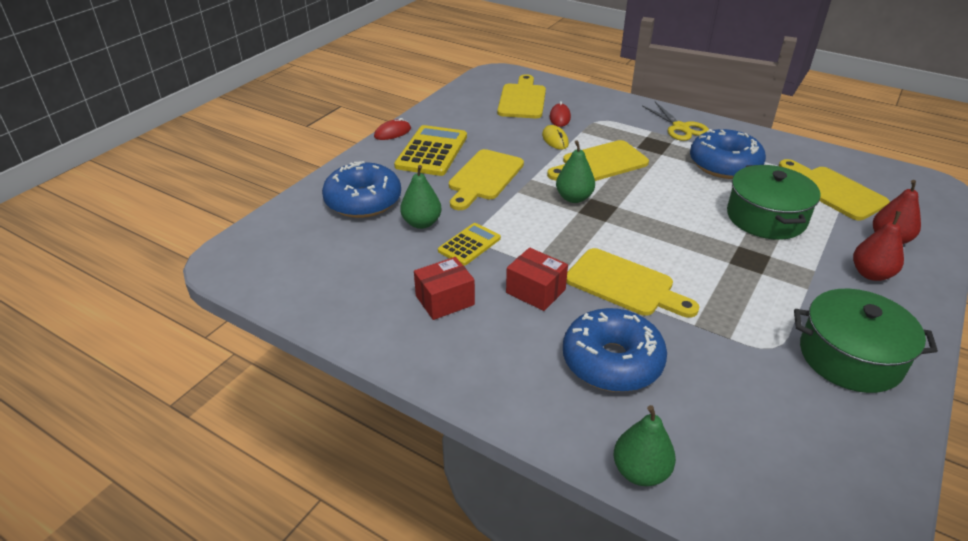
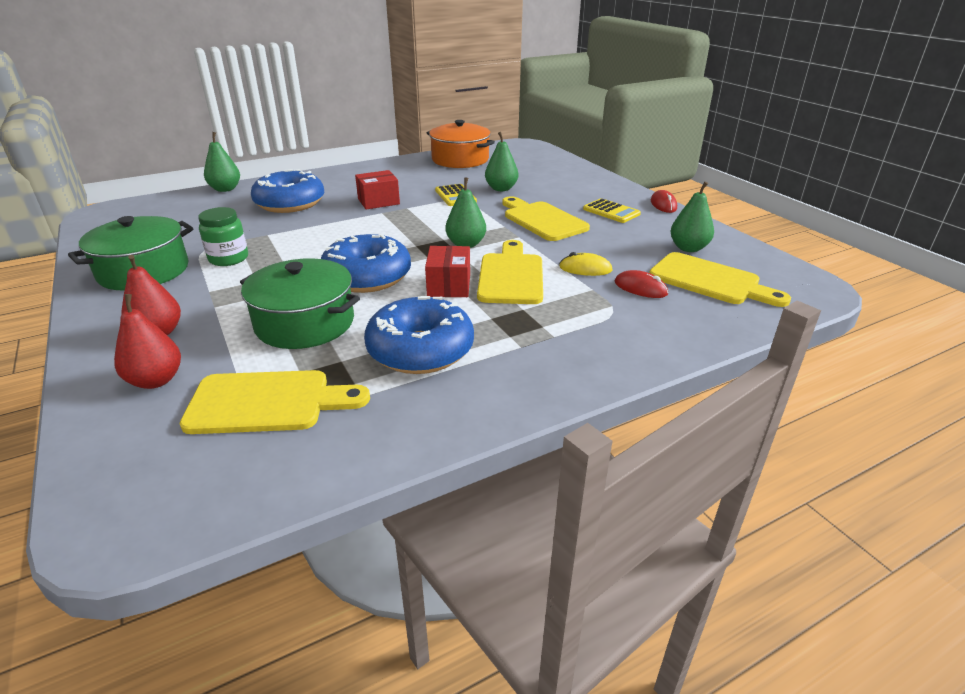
camera: 120 degrees right, 5 degrees down
blue donut [322,161,401,218] -> blue donut moved to [321,234,411,293]
yellow calculator [394,125,467,176] -> yellow calculator [583,198,641,223], size x0.59
red box [414,257,475,320] -> red box moved to [425,246,470,297]
yellow cutting board [566,248,699,318] -> none
yellow scissors [642,102,709,141] -> none
none -> green jar [198,207,248,266]
none -> orange pot [427,120,495,168]
none -> green pear [670,181,714,252]

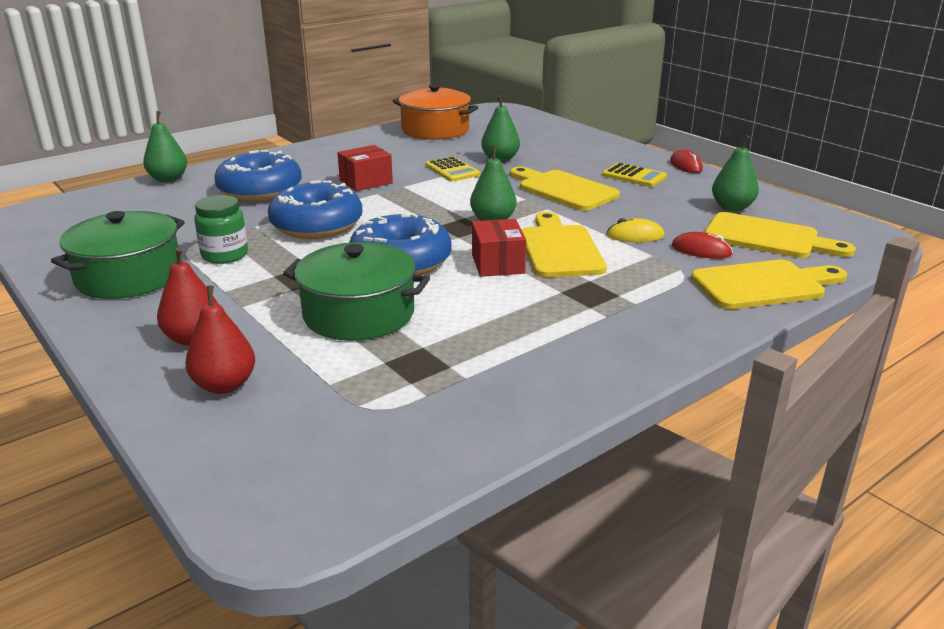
camera: 10 degrees left, 5 degrees down
yellow cutting board [180,370,370,434] -> yellow cutting board moved to [691,260,847,309]
blue donut [364,296,474,374] -> blue donut moved to [268,180,363,239]

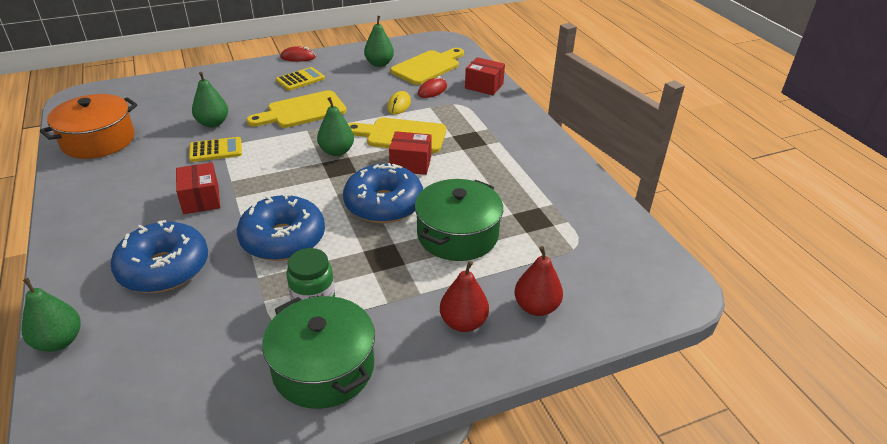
camera: 75 degrees left, 10 degrees up
yellow cutting board [691,260,847,309] -> red box [465,57,505,95]

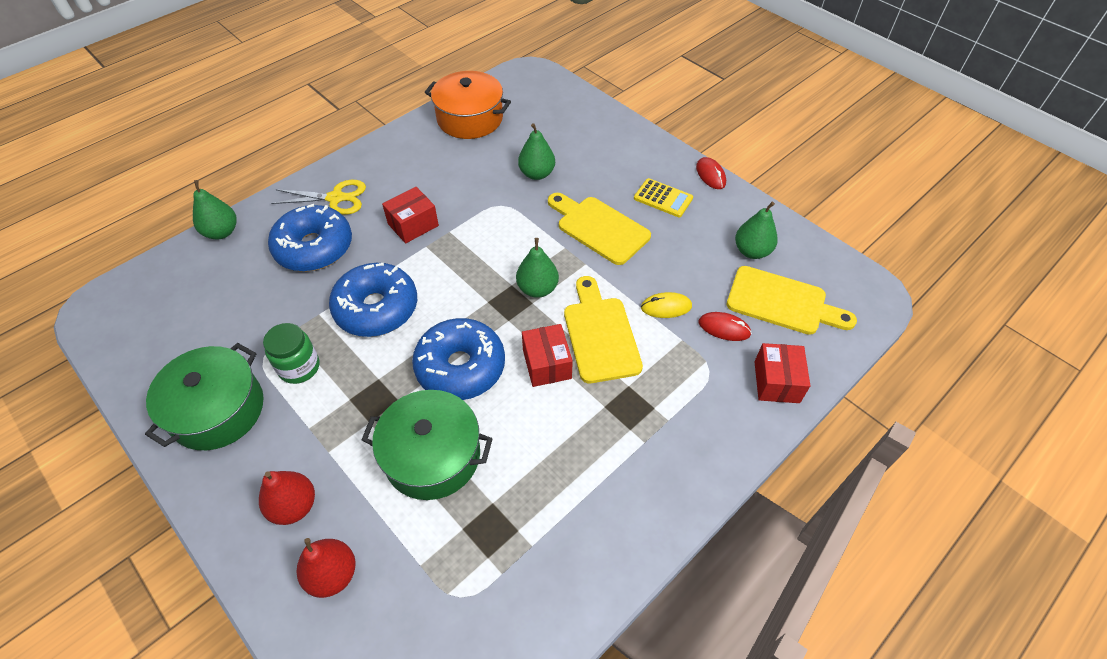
camera: 70 degrees right, 15 degrees up
yellow calculator [189,137,242,162] -> none
none -> yellow scissors [271,180,366,215]

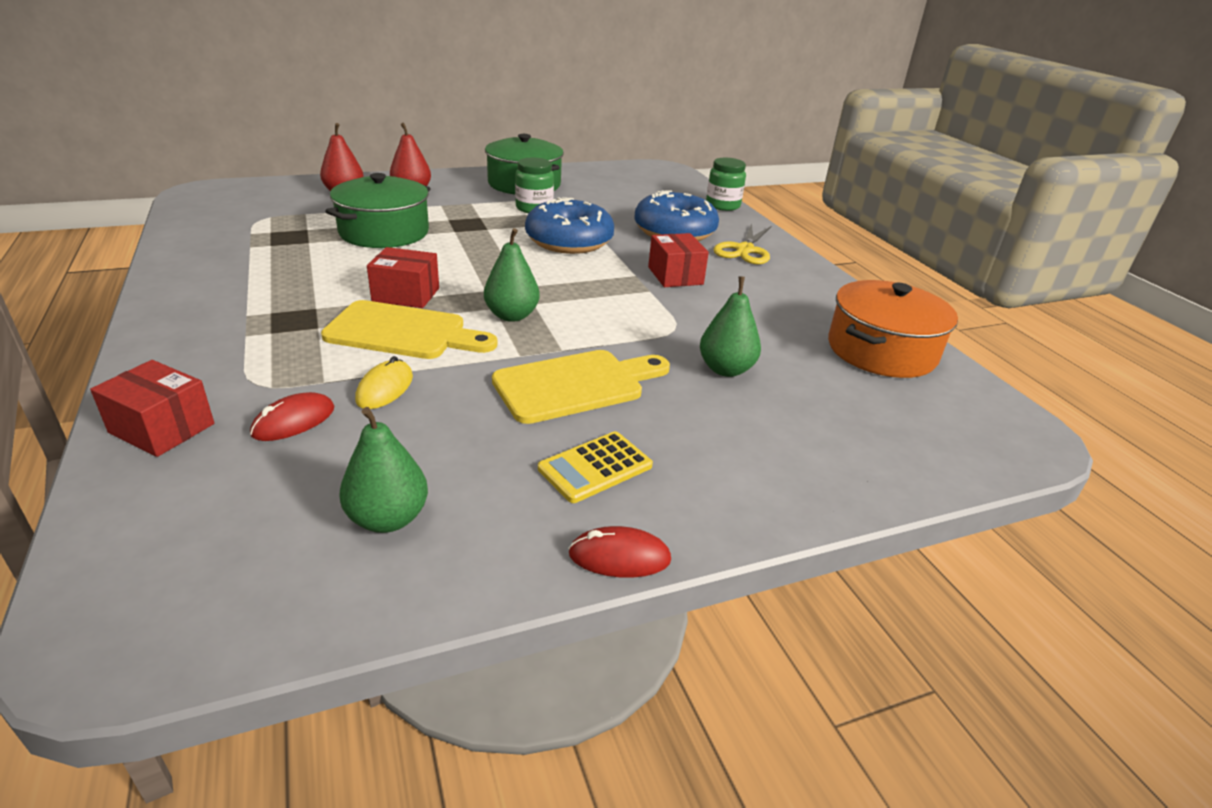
camera: 110 degrees right, 20 degrees down
green pear [193,180,237,239] -> green jar [706,158,746,211]
blue donut [412,318,505,400] -> none
yellow cutting board [727,266,857,335] -> none

